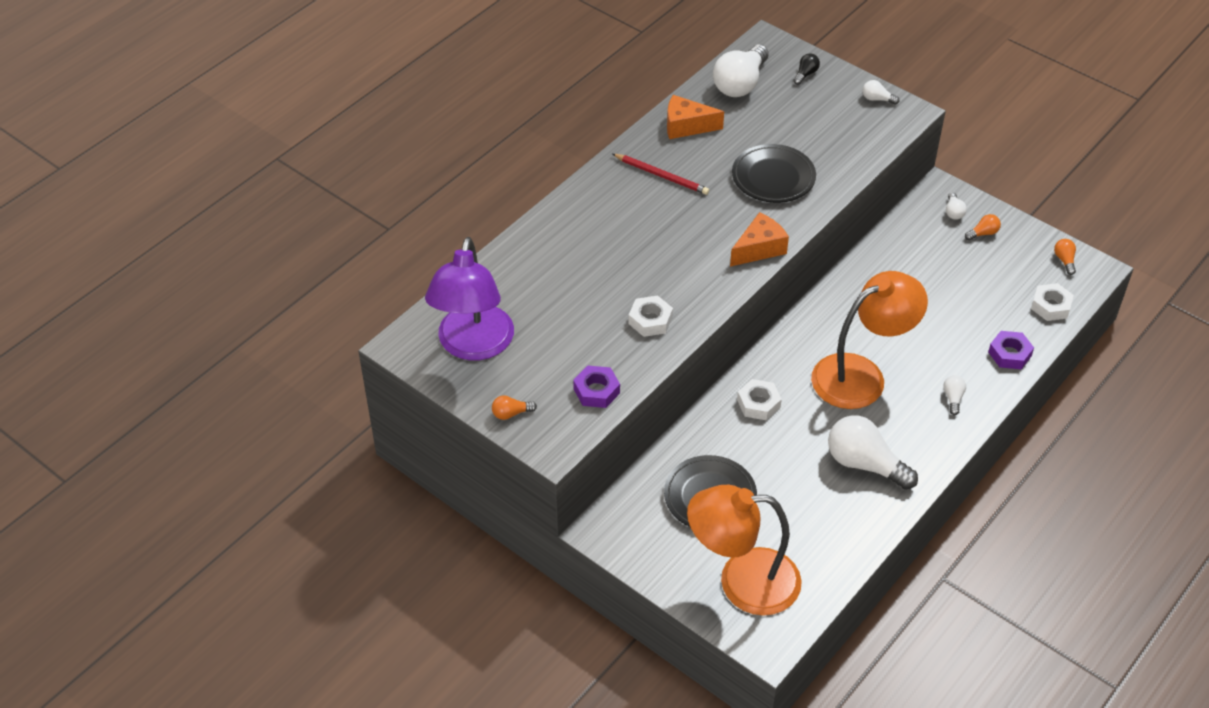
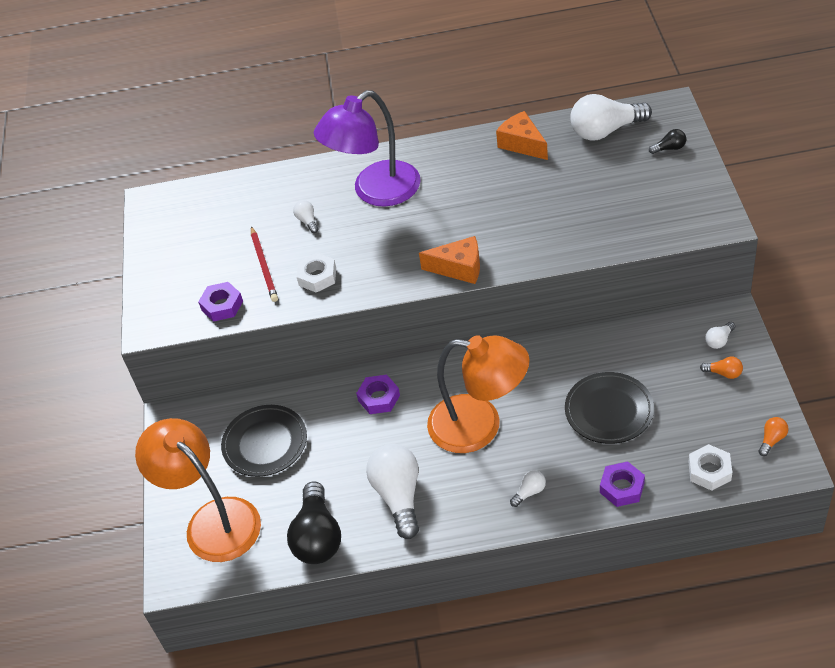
camera: 50 degrees right, 0 degrees up
purple lamp [425,237,514,360] -> purple lamp moved to [314,90,420,207]
orange light bulb [492,395,537,420] -> none
red pencil [613,154,709,195] -> red pencil moved to [251,226,278,302]
black plate [732,144,816,203] -> black plate moved to [565,372,654,444]
white nut [737,379,782,420] -> purple nut [356,375,400,414]
white light bulb [863,80,899,105] -> white light bulb moved to [293,200,319,233]
none -> black light bulb [287,482,341,564]

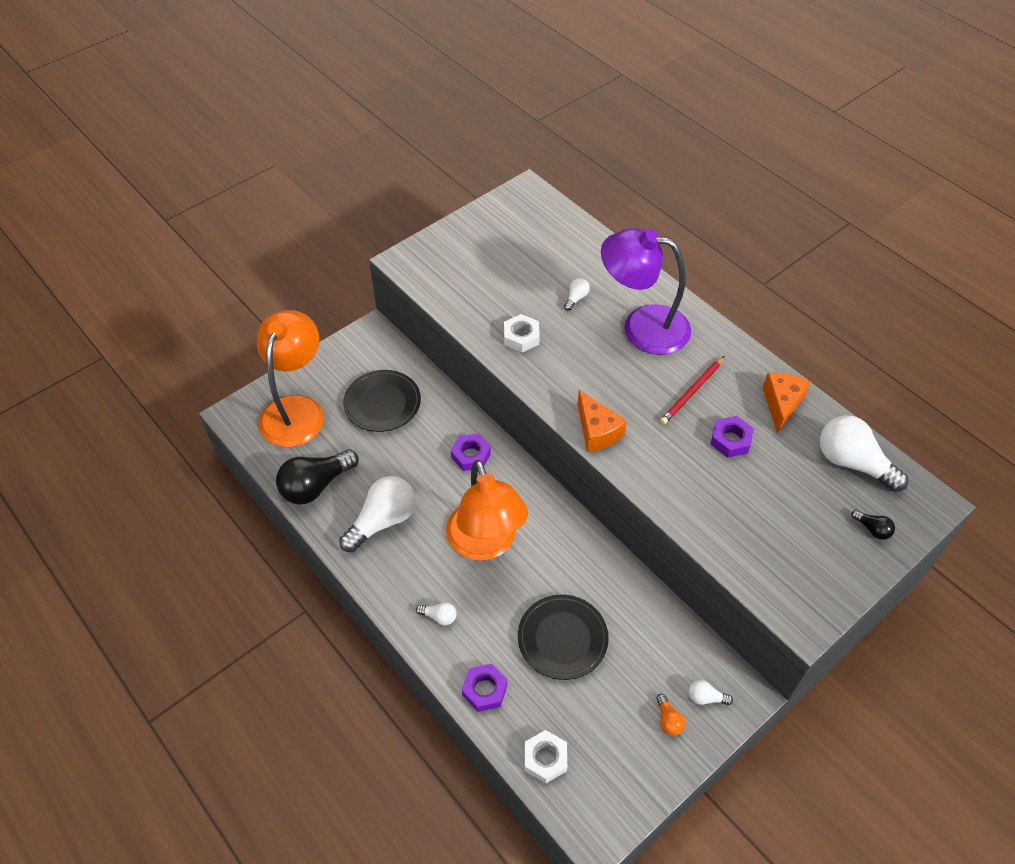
camera: 50 degrees right, 5 degrees up
purple nut [198,282,243,322] -> purple nut moved to [710,416,754,458]
red pencil [251,226,278,302] -> red pencil moved to [660,356,724,425]
orange light bulb [758,417,788,456] -> none

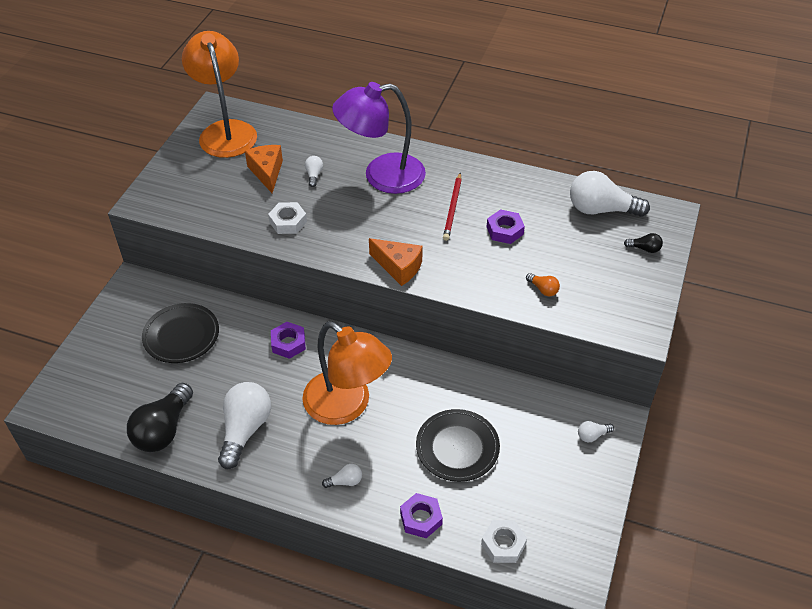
camera: 30 degrees left, 5 degrees down
orange lamp [257,310,324,447] -> orange lamp moved to [182,31,257,158]
orange light bulb [656,694,685,736] -> orange light bulb moved to [526,273,560,296]
orange cheese [763,373,811,434] -> orange cheese moved to [245,145,283,193]

